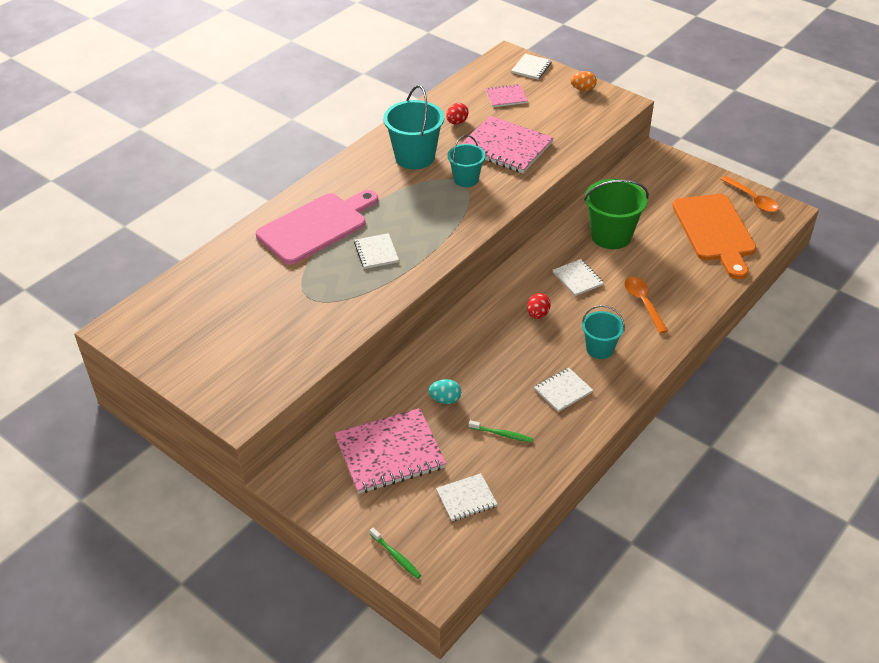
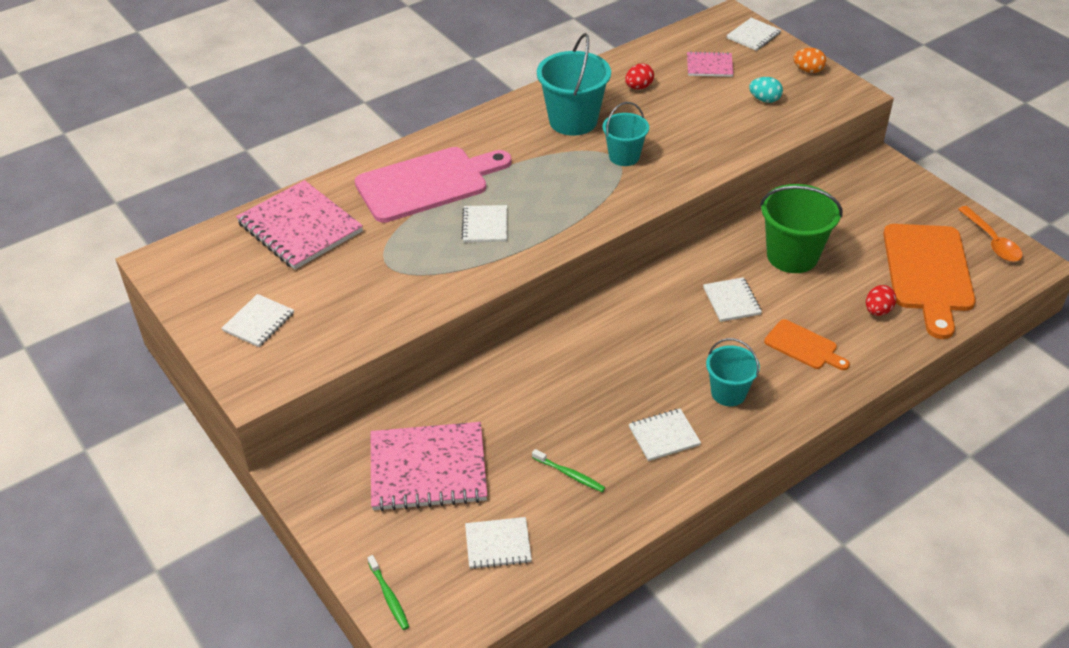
camera: 15 degrees right, 0 degrees up
turquoise egg [428,379,461,404] -> turquoise egg moved to [749,77,783,103]
pink notebook [461,116,554,173] -> pink notebook moved to [236,180,363,270]
red egg [527,293,551,319] -> red egg moved to [866,285,896,316]
orange spoon [624,277,668,334] -> orange cutting board [764,319,850,370]
none -> white notebook [221,294,294,347]

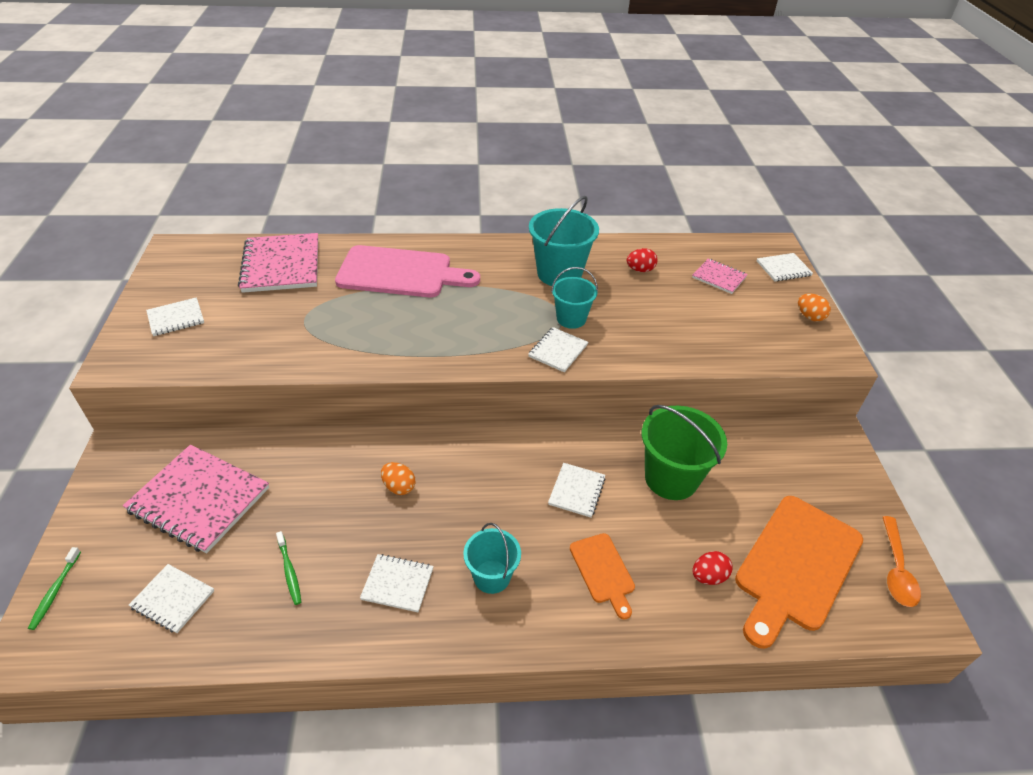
camera: 30 degrees right, 0 degrees up
white notebook [462,205,507,243] -> white notebook moved to [528,327,588,372]
turquoise egg [749,77,783,103] -> none
none -> orange egg [381,462,415,495]

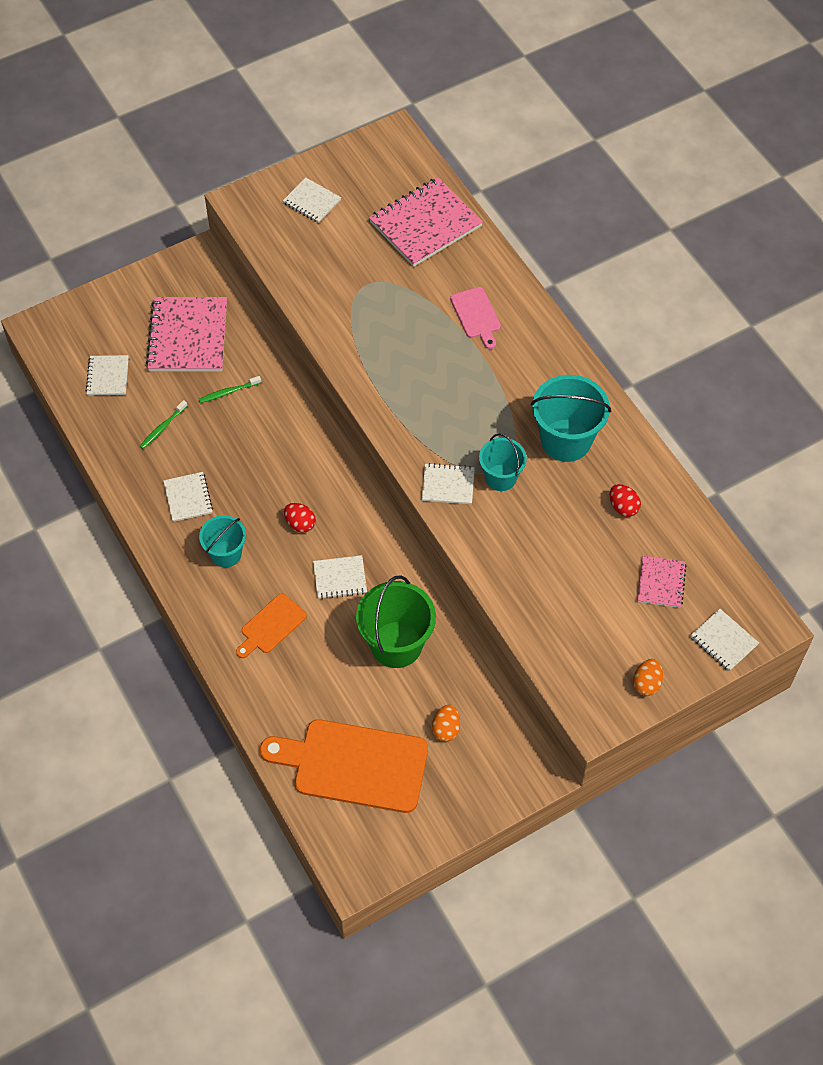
camera: 65 degrees right, 15 degrees up
green toothbrush [28,547,81,630] -> green toothbrush moved to [199,376,261,403]
pink cutting board [335,245,480,297] -> pink cutting board [450,287,501,349], size x0.50
orange egg [381,462,415,495] -> orange egg moved to [432,705,460,742]
red egg [692,551,733,585] -> red egg moved to [284,503,316,533]
orange spoon [883,516,921,607] -> none

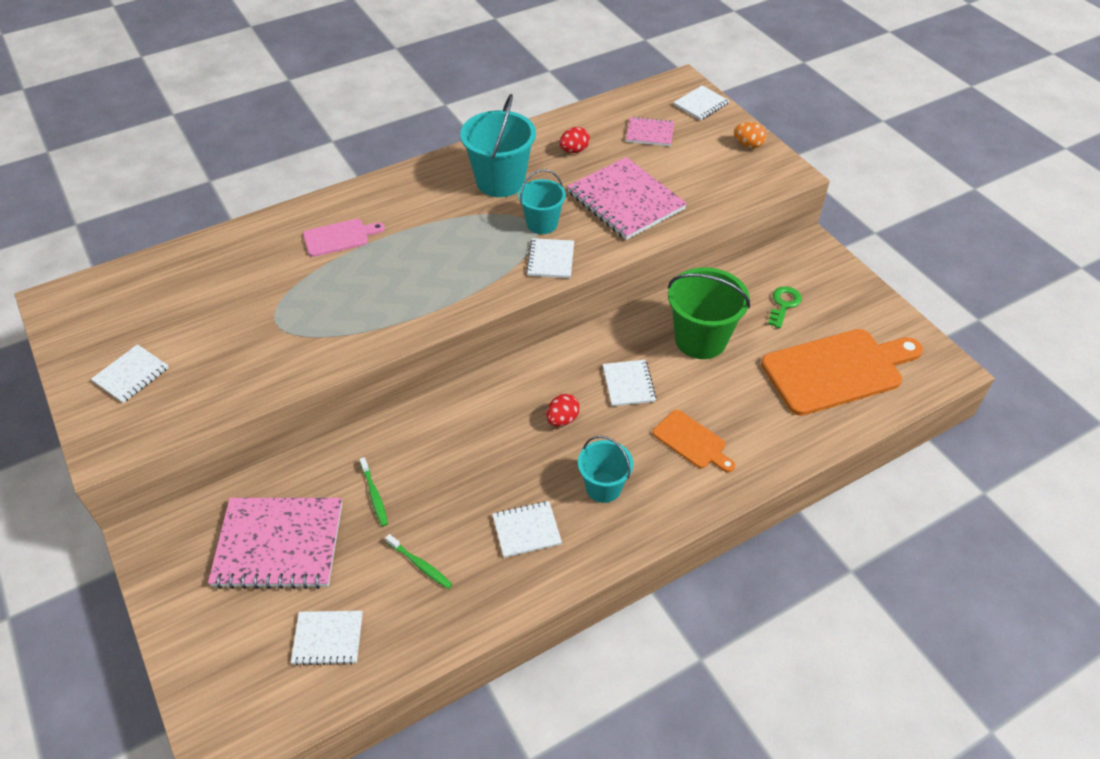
camera: 90 degrees left, 10 degrees down
orange cutting board [260,719,428,813] -> orange cutting board turned 120 degrees counterclockwise [761,329,923,416]
pink notebook [369,177,483,267] -> pink notebook moved to [567,157,687,240]
orange egg [432,705,460,742] -> green key [768,286,802,328]

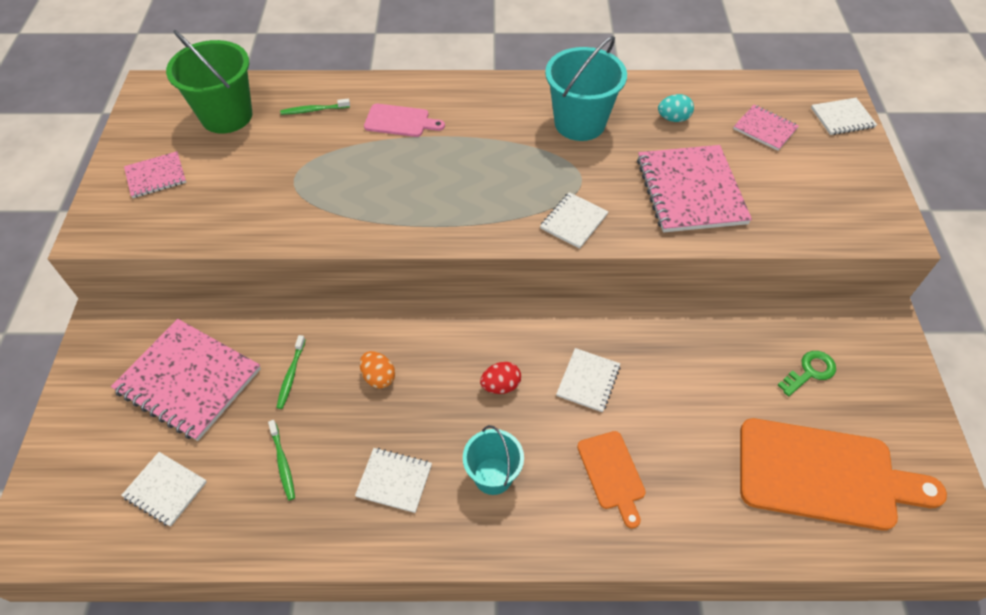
camera: 30 degrees right, 5 degrees up
white notebook [91,344,169,403] -> pink notebook [124,151,186,198]
turquoise bucket [518,169,566,234] -> none
red egg [559,127,590,153] -> turquoise egg [658,94,694,122]
green bucket [668,267,750,359] -> green bucket moved to [166,30,252,133]
orange egg [734,122,767,148] -> orange egg moved to [360,351,395,388]
none -> green toothbrush [280,99,350,115]

